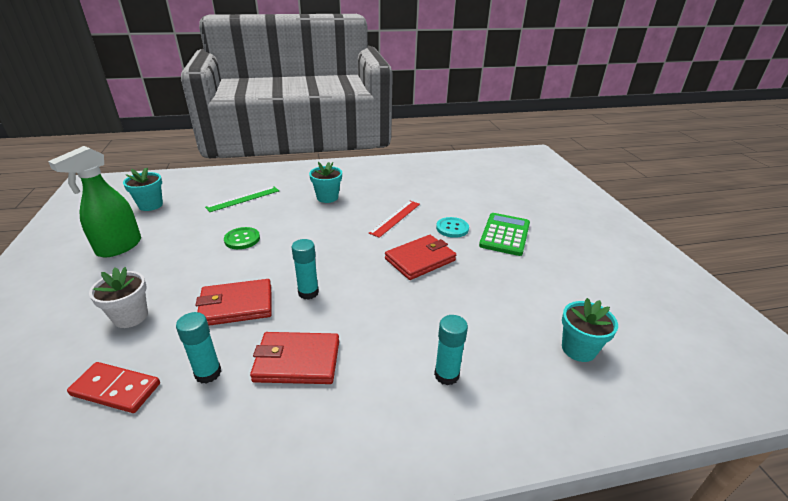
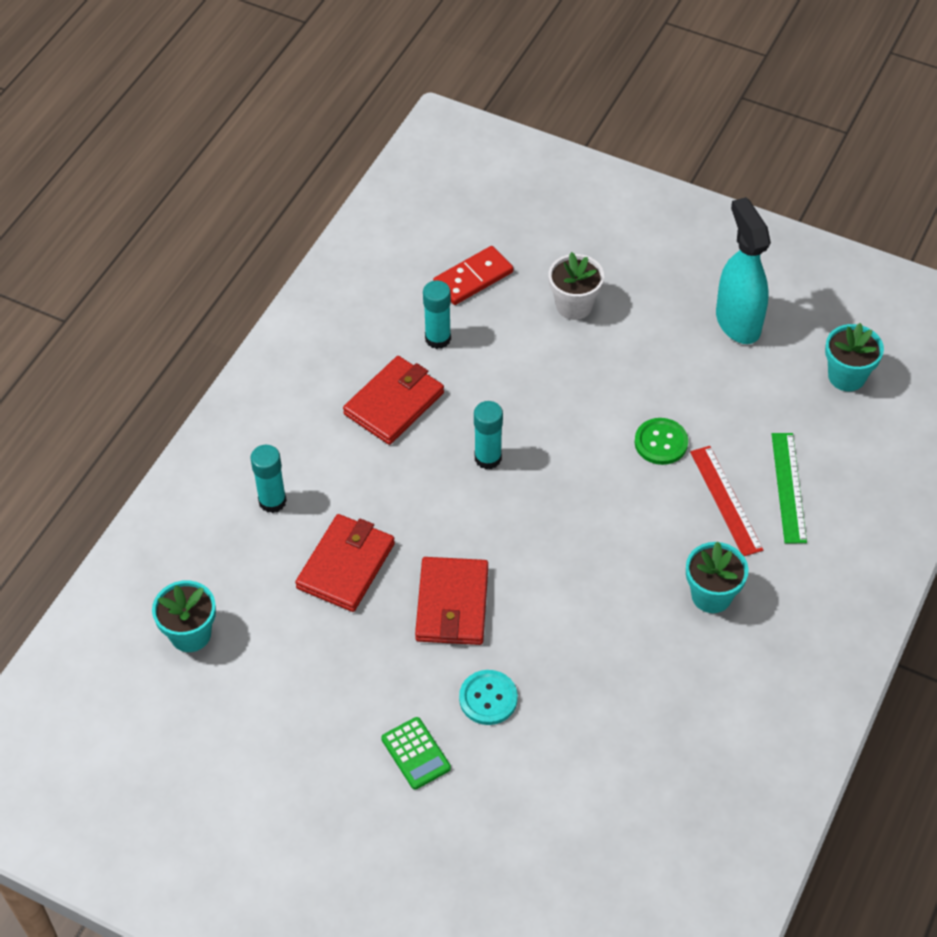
camera: 130 degrees right, 20 degrees up
green spray bottle [48,146,141,257] -> turquoise spray bottle [716,197,771,344]
red wallet [195,279,272,326] -> red wallet moved to [295,514,395,612]
red ruler [369,201,420,238] -> red ruler moved to [690,446,763,556]
green calculator [479,213,530,256] -> green calculator [381,717,451,790], size x0.60

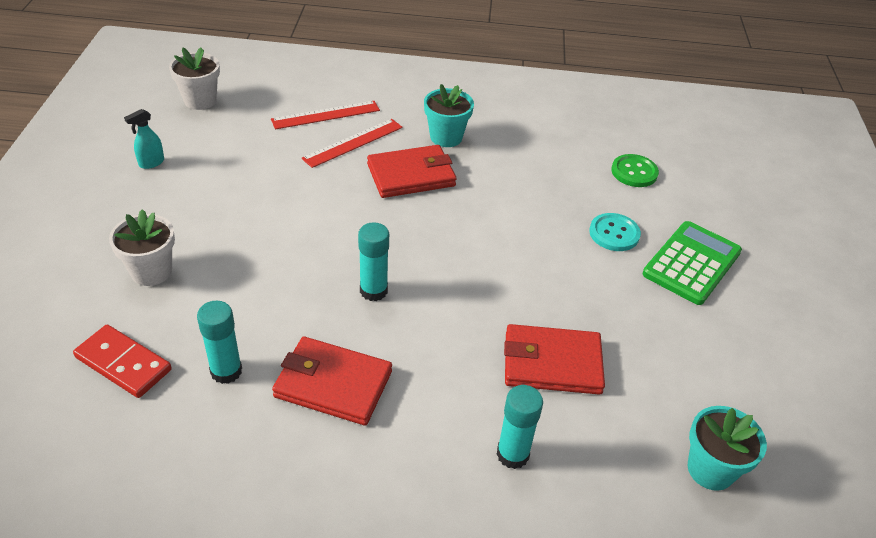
camera: 115 degrees left, 10 degrees down
green calculator [381,717,451,790] -> green calculator [642,221,742,305], size x1.68
red wallet [415,557,488,645] -> red wallet moved to [367,145,457,198]
green button [634,418,688,465] -> green button moved to [611,154,659,187]
turquoise spray bottle [716,197,771,344] -> turquoise spray bottle [124,109,164,169], size x0.44
green ruler [772,433,807,543] -> red ruler [271,101,380,129]
turquoise flower pot [825,323,884,391] -> white flower pot [169,48,220,110]

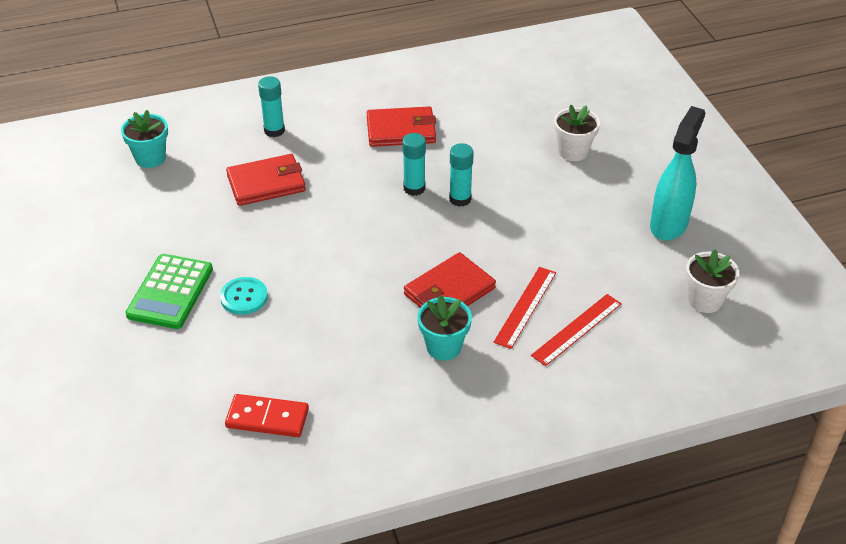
camera: 160 degrees right, 0 degrees up
red domino [73,325,172,398] -> red domino moved to [225,394,309,437]
turquoise spray bottle [124,109,164,169] -> turquoise spray bottle [650,106,705,241], size x2.27
turquoise glue stick [197,301,242,384] -> turquoise glue stick moved to [449,143,474,207]
green button [611,154,659,187] -> none

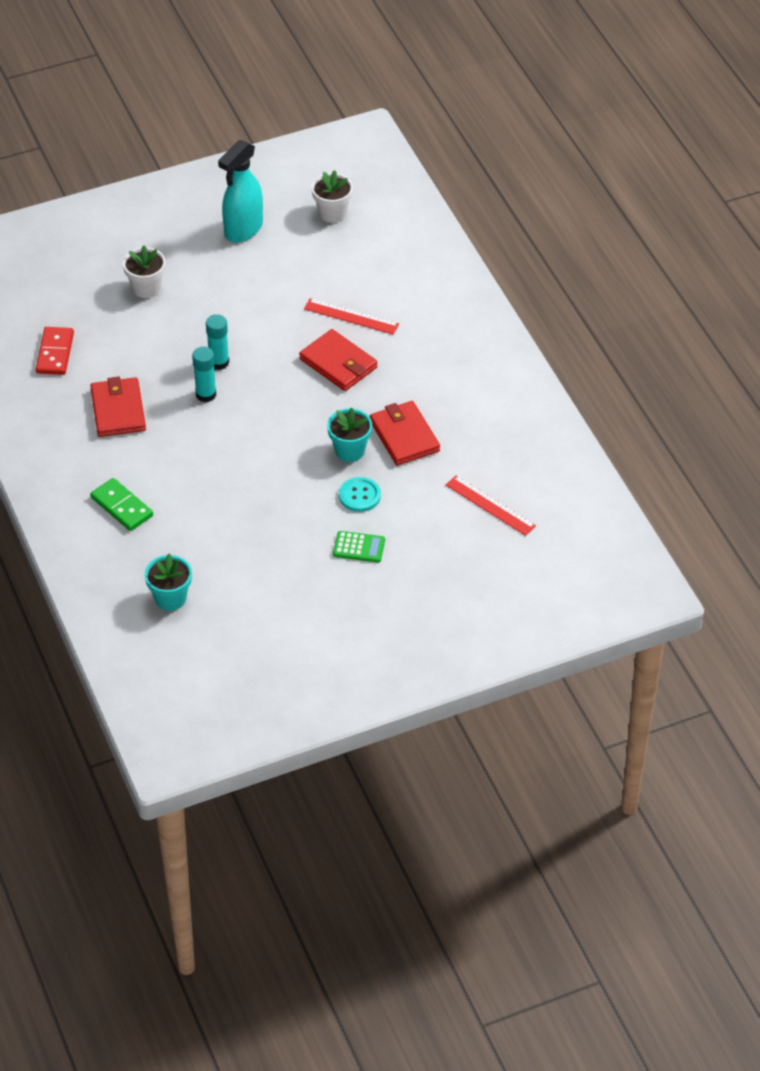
camera: 95 degrees left, 5 degrees up
green calculator [125,254,213,329] -> green calculator [333,531,385,562], size x0.60
red domino [225,394,309,437] -> red domino moved to [36,327,74,375]
red wallet [226,154,306,206] -> red wallet moved to [370,401,440,465]
turquoise glue stick [258,76,285,137] -> green domino [90,478,153,531]
turquoise flower pot [418,295,472,361] -> turquoise flower pot moved to [327,408,372,462]
red ruler [531,294,622,366] -> red ruler moved to [446,475,536,536]
turquoise spray bottle [650,106,705,241] -> turquoise spray bottle turned 75 degrees counterclockwise [218,140,263,242]

